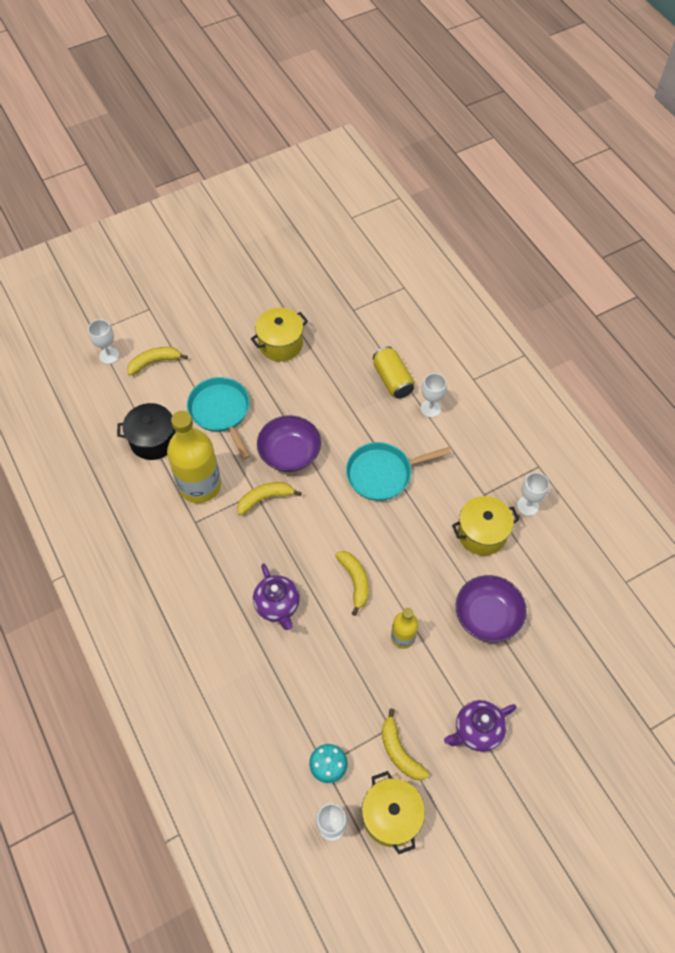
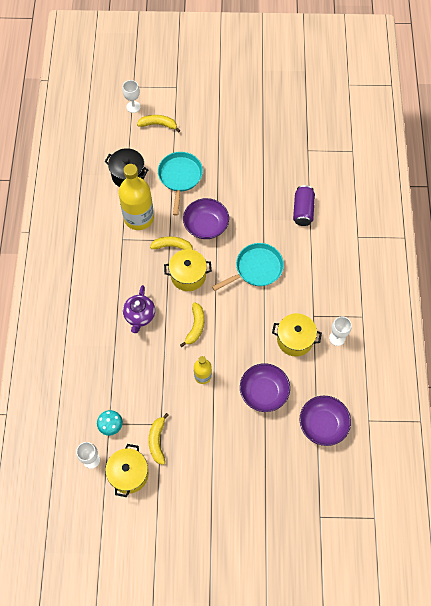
camera: 30 degrees right, 5 degrees up
yellow pot [251,308,308,361] -> yellow pot moved to [164,249,212,291]
turquoise pan [346,442,451,501] -> turquoise pan turned 135 degrees clockwise [212,243,284,291]
yellow can [373,346,415,399] -> purple can [293,185,315,226]
white goblet [420,373,447,418] -> none
purple teapot [444,700,517,752] -> none
none -> purple bowl [300,396,351,446]

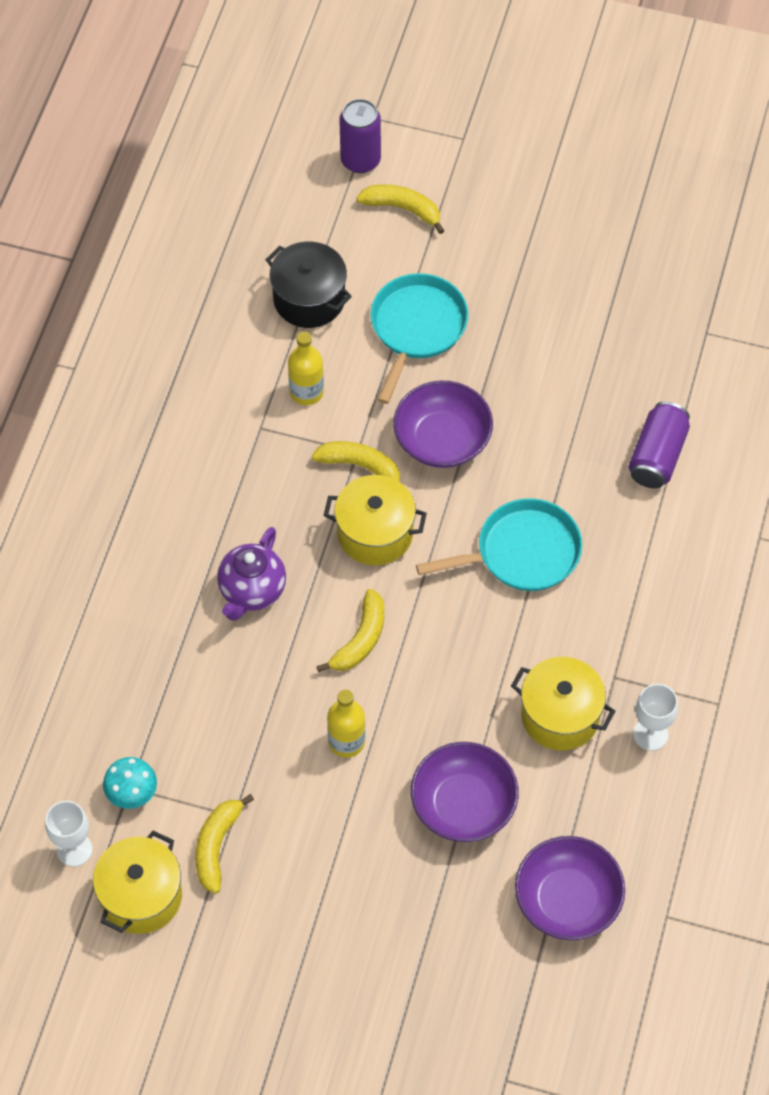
camera: 15 degrees right, 5 degrees down
yellow bottle [118,164,154,230] -> yellow bottle [288,331,324,405], size x0.52
white goblet [122,80,141,113] -> purple can [340,99,381,173]

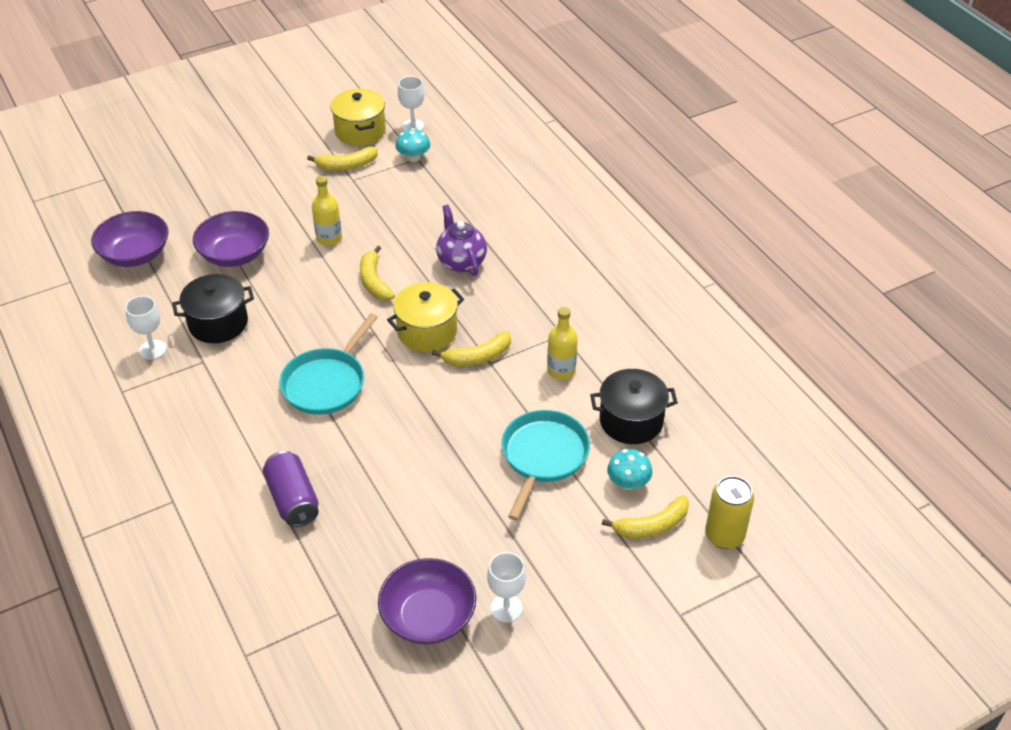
camera: 135 degrees right, 15 degrees down
yellow banana [195,794,254,894] -> yellow banana turned 105 degrees clockwise [307,147,378,171]
purple can [340,99,381,173] -> yellow can [705,476,754,549]
turquoise pan [370,273,468,404] -> turquoise pan turned 135 degrees counterclockwise [501,410,590,520]
purple bowl [393,381,493,468] -> purple bowl moved to [378,558,476,645]
yellow pot [511,657,615,750] -> black pot [172,274,254,343]
none -> white goblet [487,552,526,622]
none -> turquoise mushroom [607,449,652,490]

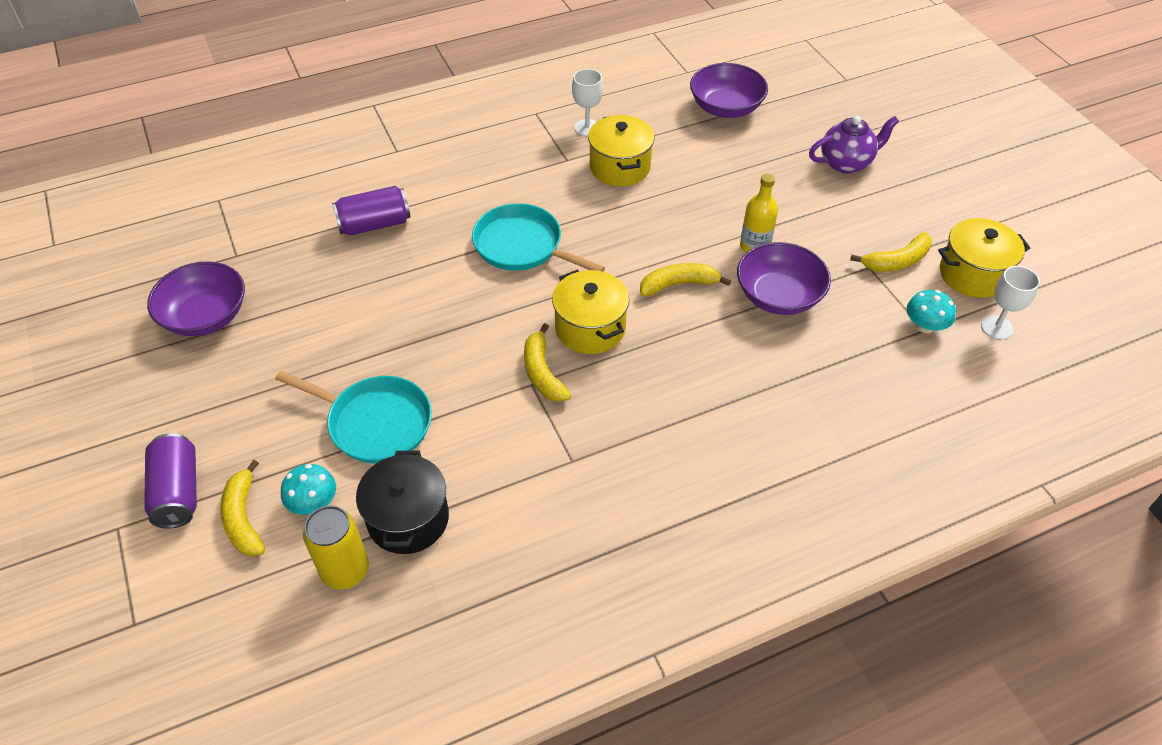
camera: 95 degrees right, 5 degrees up
black pot [172,274,254,343] -> yellow pot [588,115,655,186]
purple bowl [193,211,269,267] -> purple bowl moved to [737,242,831,315]
yellow banana [307,147,378,171] -> yellow banana turned 105 degrees counterclockwise [850,232,932,272]
purple teapot [436,204,487,276] -> purple teapot moved to [809,116,899,174]
white goblet [487,552,526,622] -> none
yellow bottle [547,307,578,380] -> none
yellow can [705,476,754,549] -> yellow can moved to [303,505,369,590]
none -> purple can [144,433,197,529]

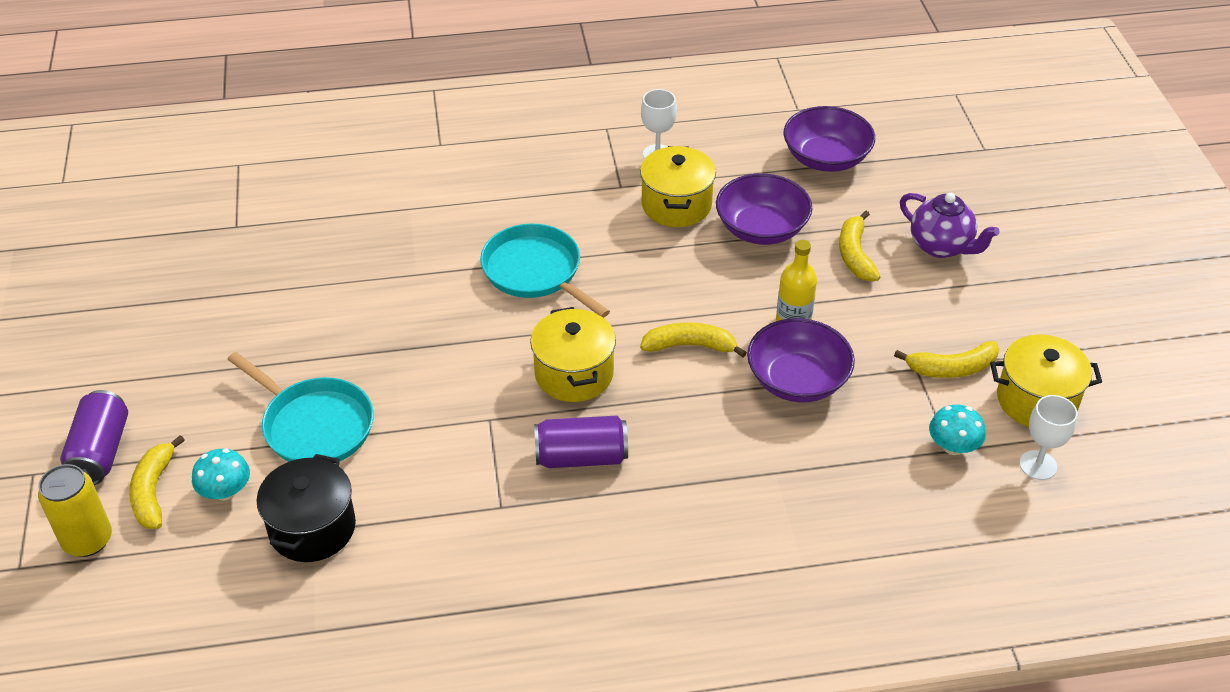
camera: 15 degrees right, 5 degrees down
purple bowl [147,261,245,336] -> purple bowl moved to [716,173,813,245]
yellow can [303,505,369,590] -> yellow can moved to [38,464,112,557]
purple can [332,186,410,235] -> purple can moved to [534,416,628,468]
yellow banana [524,323,571,402] -> yellow banana moved to [839,211,880,281]
purple teapot [809,116,899,174] -> purple teapot turned 45 degrees clockwise [900,193,1000,258]

